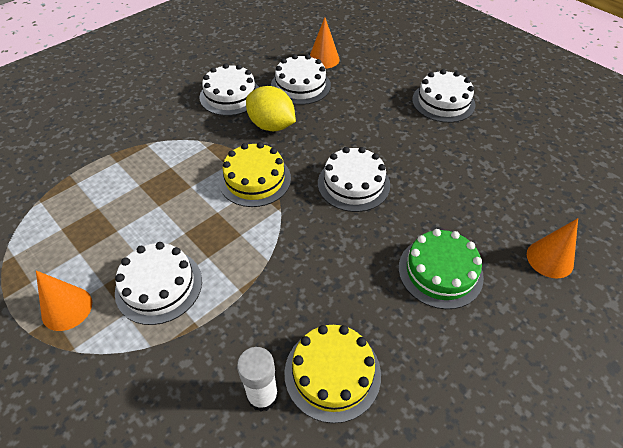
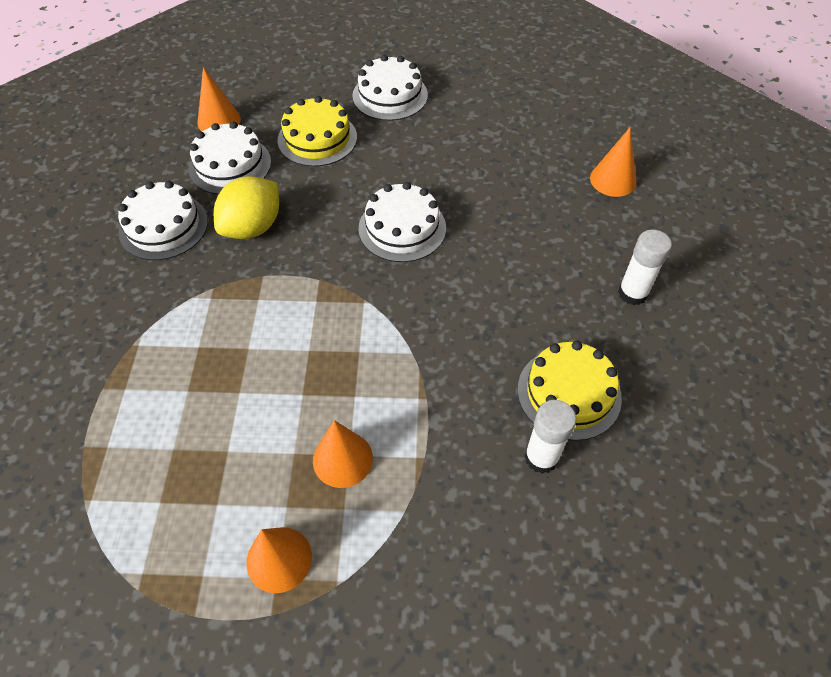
camera: 45 degrees left, 5 degrees up
white cake [115,242,202,325] -> orange cone [313,420,373,488]
yellow cake [219,142,291,207] -> yellow cake moved to [278,96,357,167]
yellow lemon [246,86,296,131] -> yellow lemon turned 45 degrees counterclockwise [214,176,279,239]
green cake [398,229,484,309] -> none
none -> white glue stick [618,230,672,305]

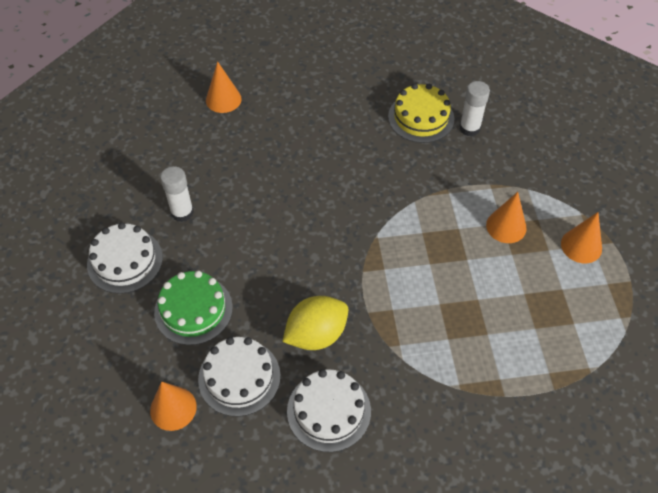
camera: 100 degrees left, 0 degrees up
yellow lemon [214,176,279,239] -> yellow lemon turned 60 degrees counterclockwise [282,296,348,350]
yellow cake [278,96,357,167] -> green cake [154,271,233,345]
white cake [358,182,446,262] -> none
white glue stick [618,230,672,305] -> white glue stick moved to [160,166,194,222]

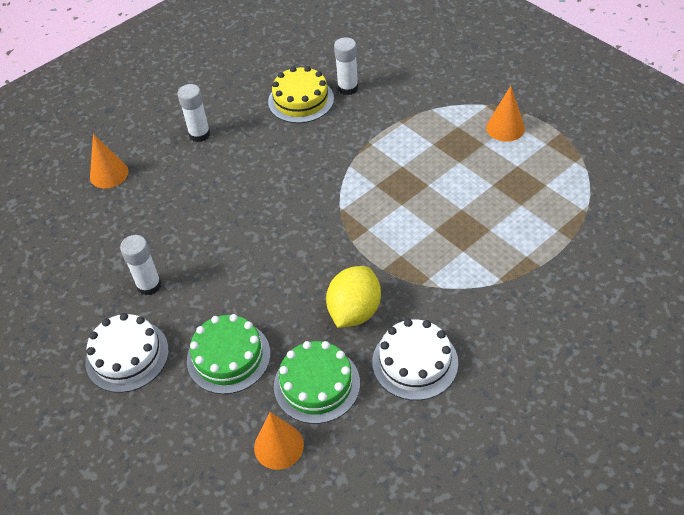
camera: 30 degrees left, 5 degrees down
white cake [198,337,281,417] -> green cake [274,341,360,424]
orange cone [486,192,527,243] -> none
none -> white glue stick [178,84,210,142]

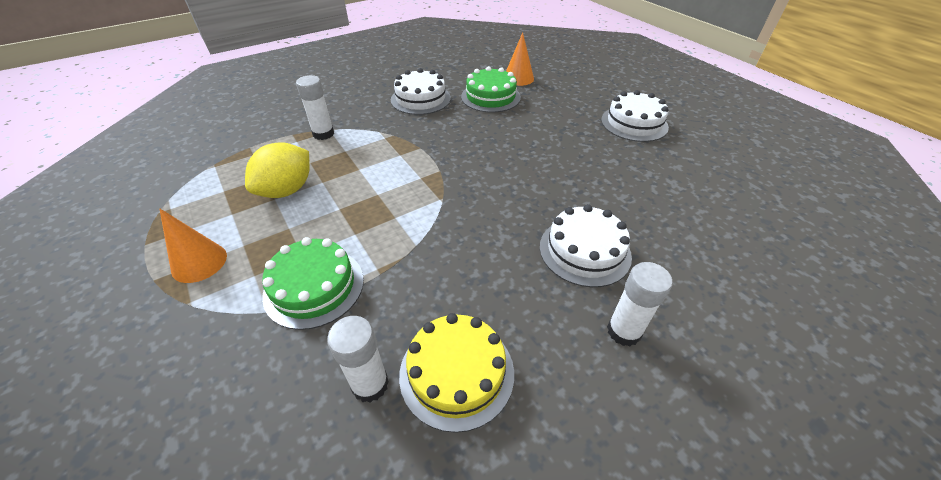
camera: 175 degrees left, 5 degrees down
orange cone [90,134,128,189] -> none
white glue stick [120,235,162,295] -> white glue stick moved to [296,75,334,140]
green cake [187,314,270,394] -> green cake moved to [262,237,364,330]
yellow lemon [326,266,381,328] -> yellow lemon moved to [245,142,310,198]
none -> white cake [540,204,632,287]

